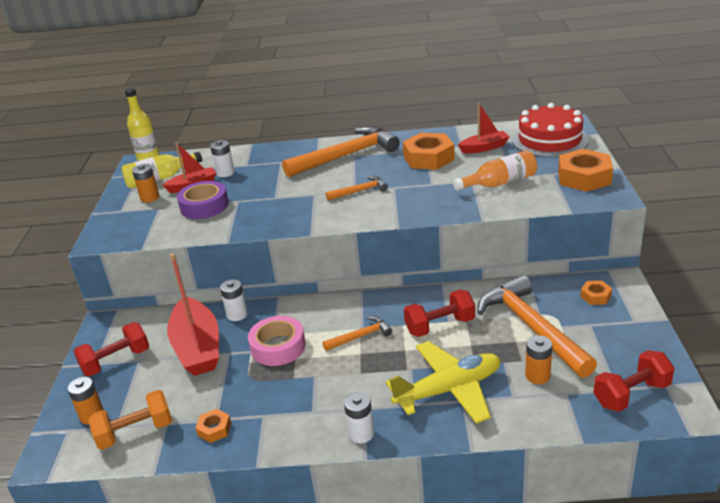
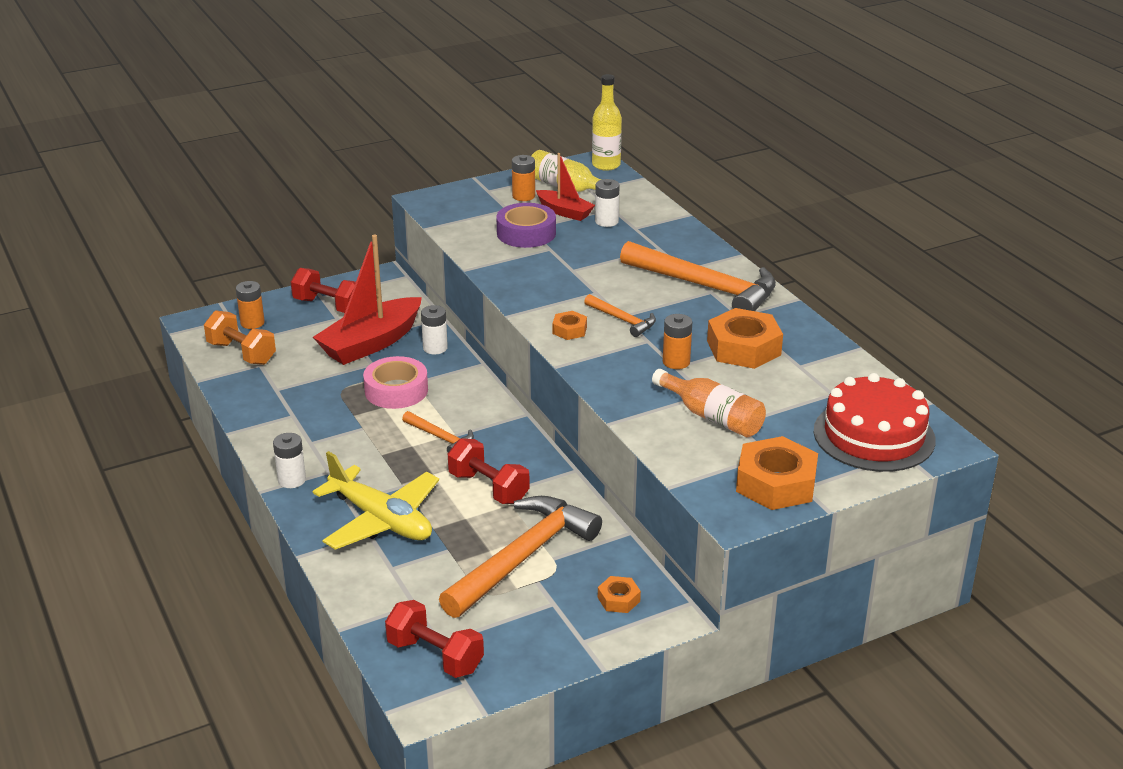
camera: 60 degrees right, 0 degrees up
orange nut [195,409,231,443] -> orange nut moved to [553,311,587,340]
red boat [458,103,510,153] -> none
orange battery [525,335,552,384] -> orange battery moved to [663,314,692,369]

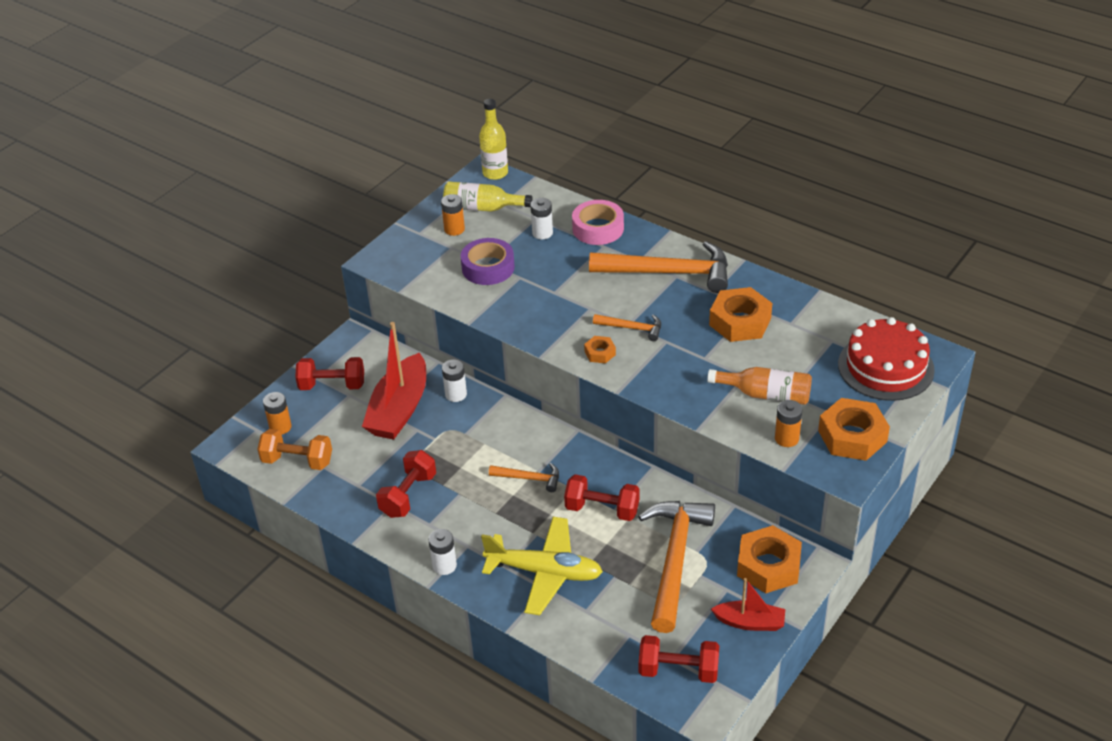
camera: 25 degrees left, 10 degrees up
pink tape [363,356,428,409] -> pink tape moved to [572,200,624,245]
red boat [536,153,595,221] -> red boat moved to [711,578,785,631]
orange nut [598,576,641,613] -> orange nut [737,525,802,593], size x2.01
orange battery [663,314,692,369] -> orange battery moved to [775,400,803,447]
none -> red dumbbell [376,450,436,518]

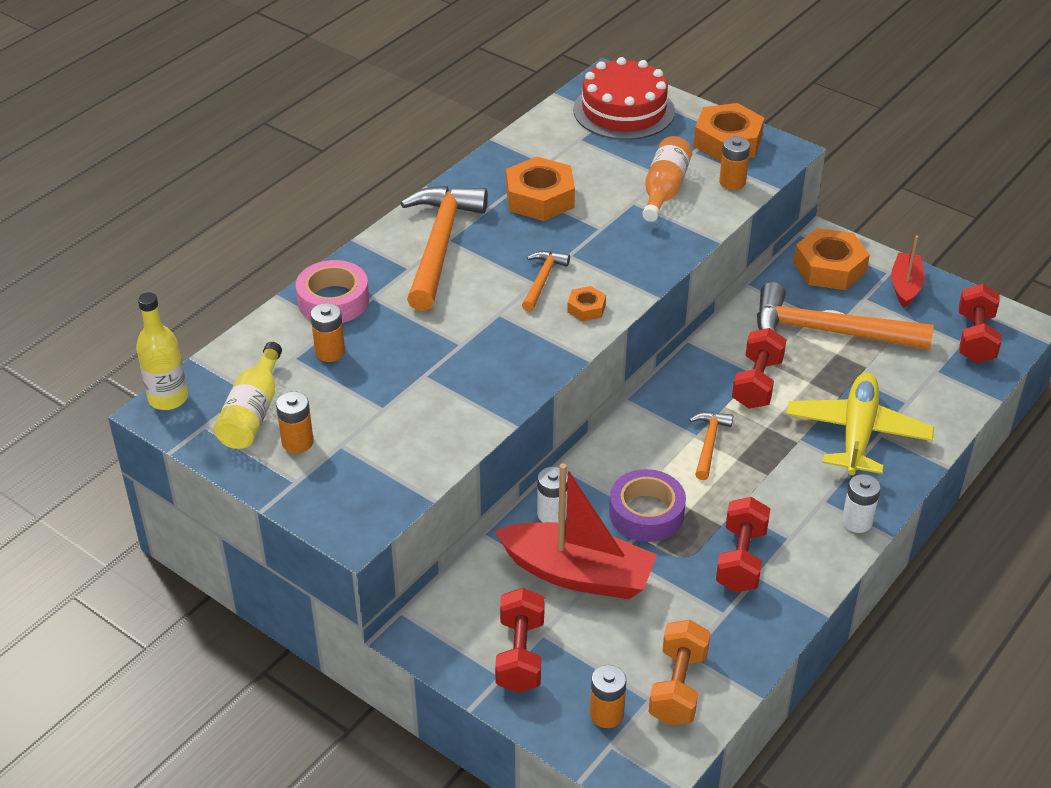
camera: 90 degrees left, 0 degrees up
red dumbbell [376,450,436,518] -> red dumbbell turned 75 degrees clockwise [716,497,770,592]
purple tape [461,238,515,285] -> purple tape moved to [609,469,686,542]
white battery [530,198,553,239] -> orange battery [311,303,345,362]

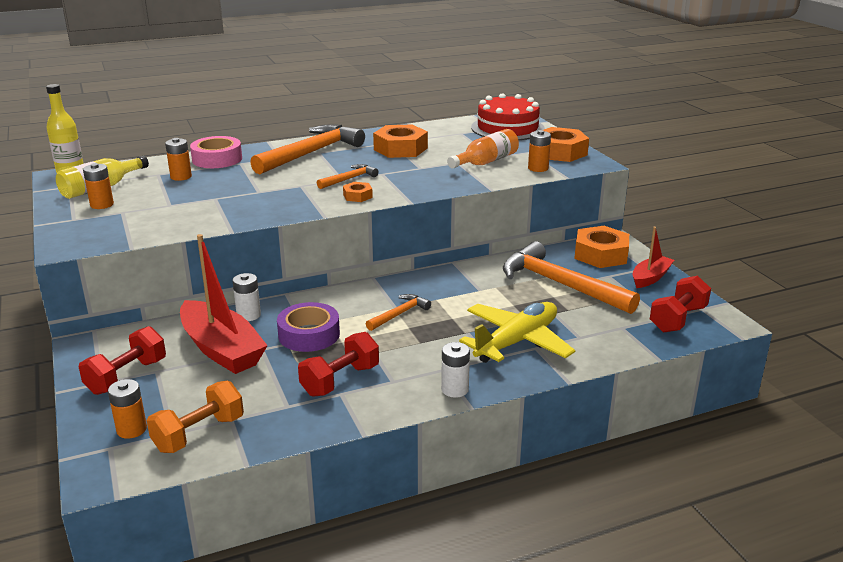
camera: 30 degrees right, 15 degrees down
red dumbbell [732,328,786,409] -> none

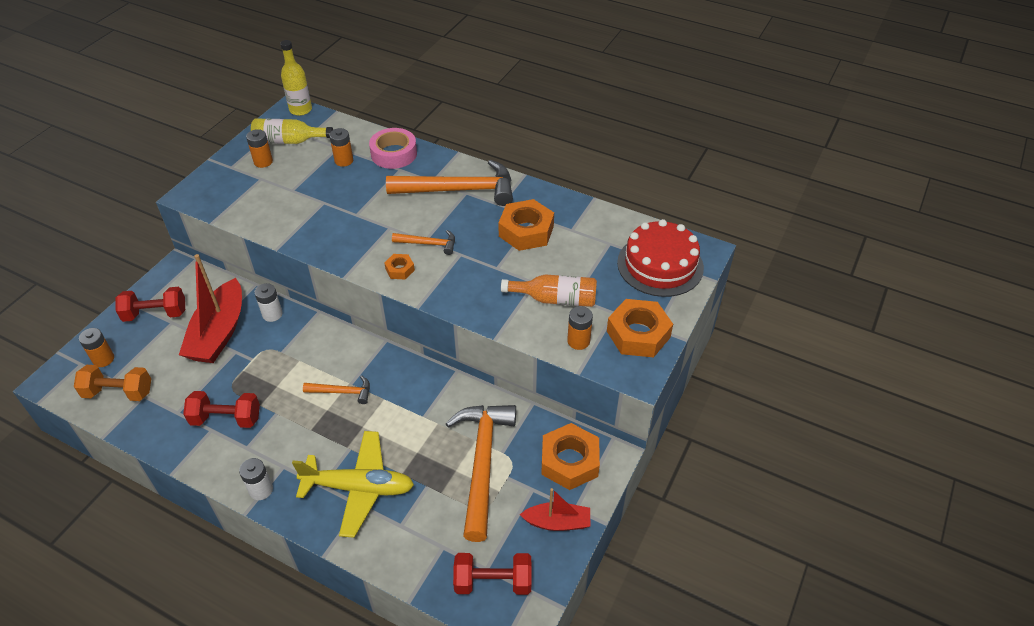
camera: 50 degrees right, 20 degrees up
purple tape [277,302,340,352] -> none

